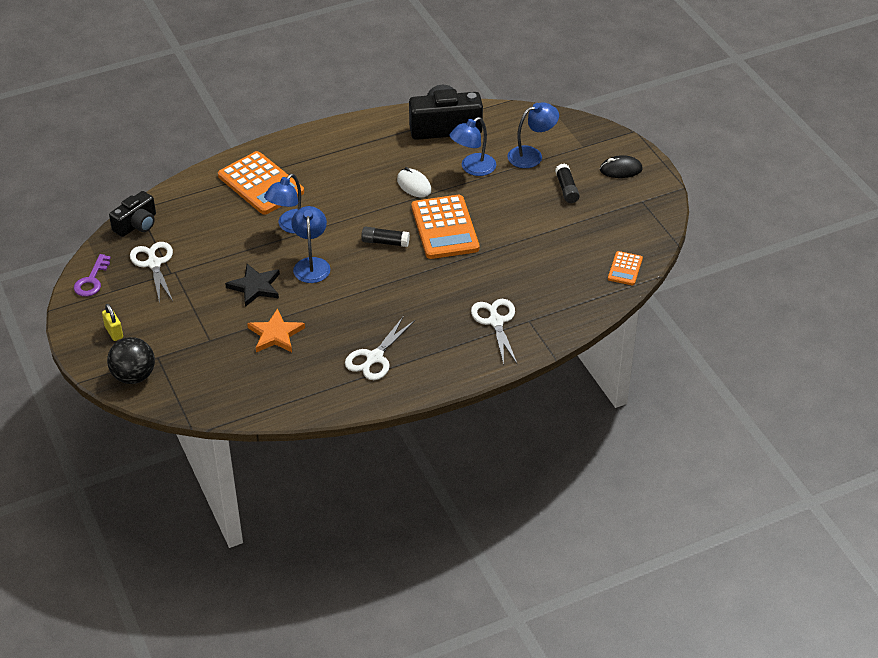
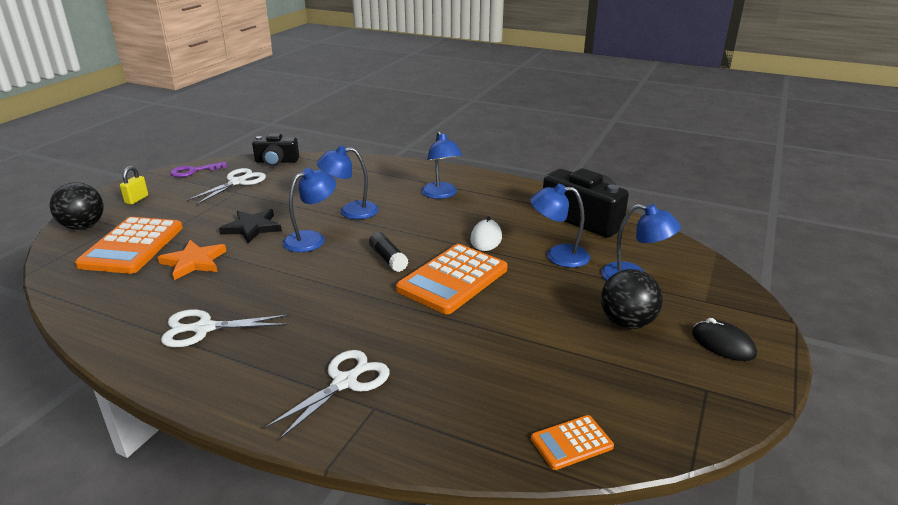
camera: 50 degrees right, 15 degrees down
orange calculator [218,151,304,215] -> orange calculator moved to [75,217,183,274]
black glue stick [555,164,580,203] -> black ball [601,269,663,329]
none -> blue lamp [421,131,462,199]

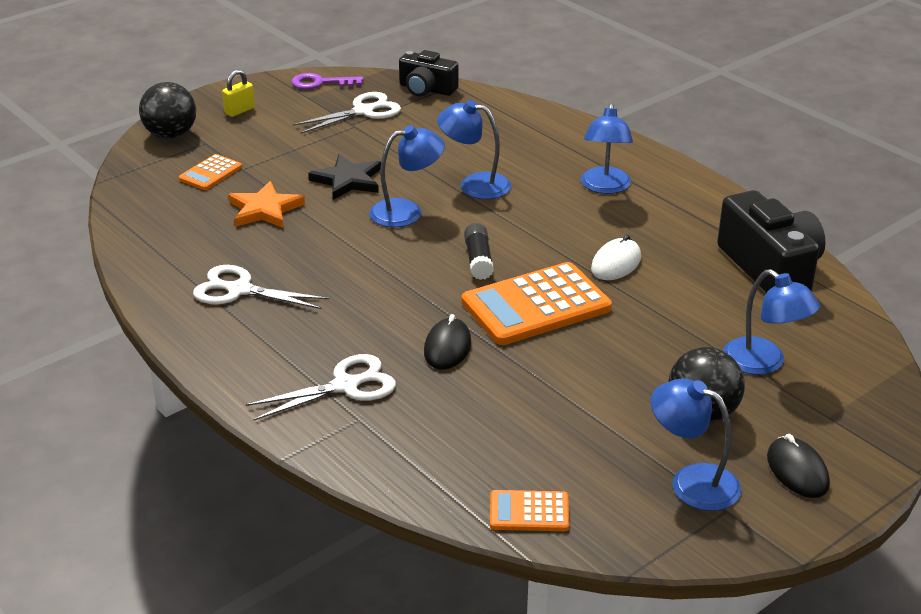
camera: 25 degrees right, 5 degrees up
orange calculator [75,217,183,274] -> orange calculator [179,154,242,190], size x0.50
blue lamp [530,184,590,268] -> blue lamp moved to [651,378,741,511]
none -> black mouse [424,314,471,369]

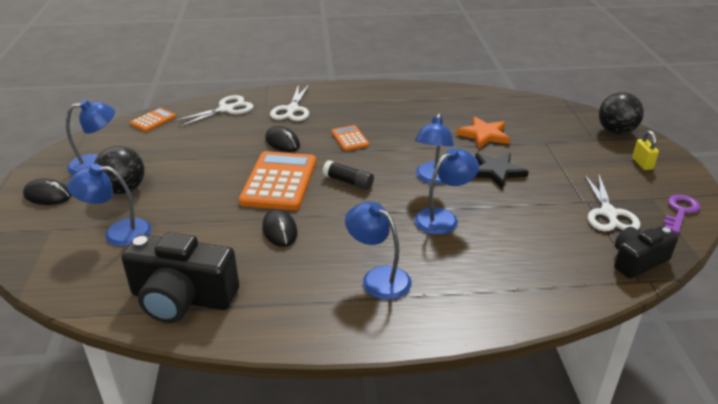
camera: 125 degrees right, 0 degrees up
orange calculator [179,154,242,190] -> orange calculator moved to [332,125,369,151]
white scissors [193,265,329,309] -> white scissors moved to [173,95,254,127]
white mouse [591,235,641,280] -> black mouse [262,209,298,247]

